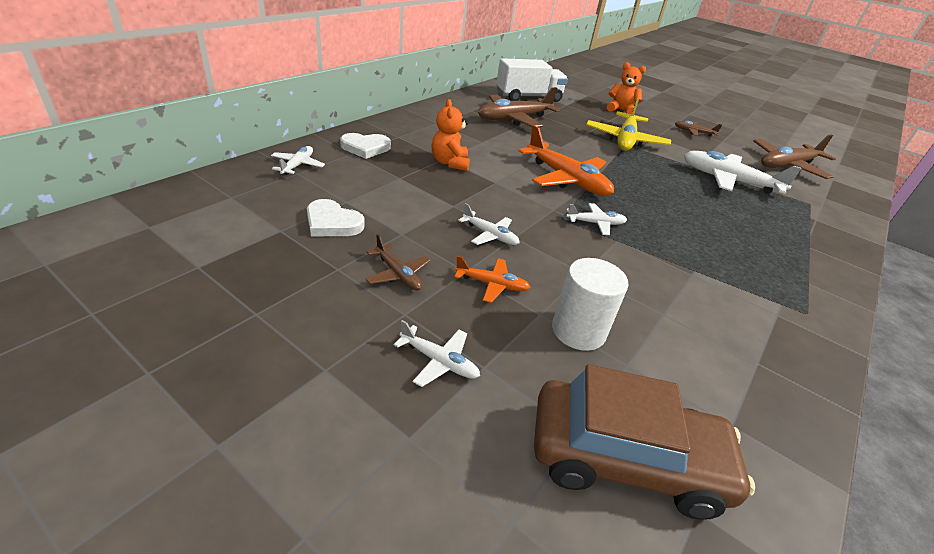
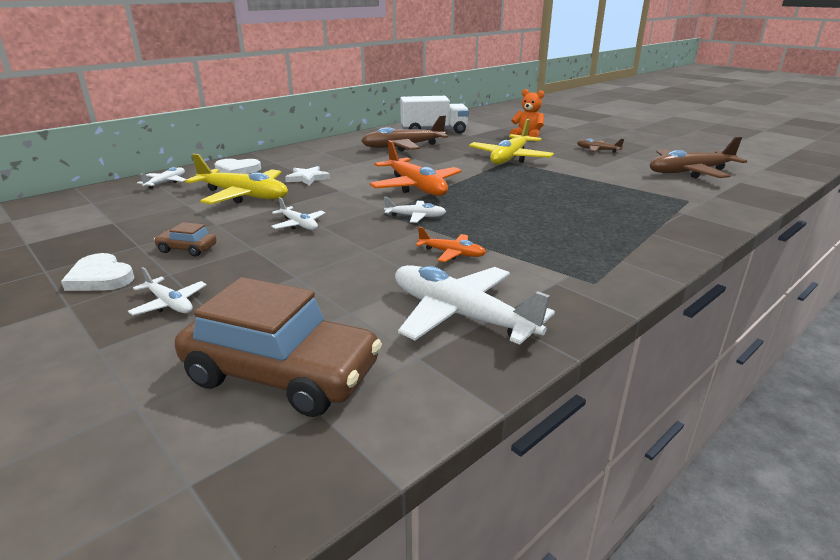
camera: 15 degrees right, 10 degrees down
white heart [307,199,365,237] -> white heart moved to [61,253,134,291]
brown plane [365,234,430,290] -> brown car [154,222,217,257]
orange teddy bear [431,99,470,171] -> white star [285,166,330,185]
orange plane [454,256,531,303] -> orange plane moved to [416,227,486,262]
white cylinder [552,258,628,351] -> none
white plane [684,151,802,194] -> white plane moved to [395,265,555,345]
none -> yellow plane [185,154,288,204]

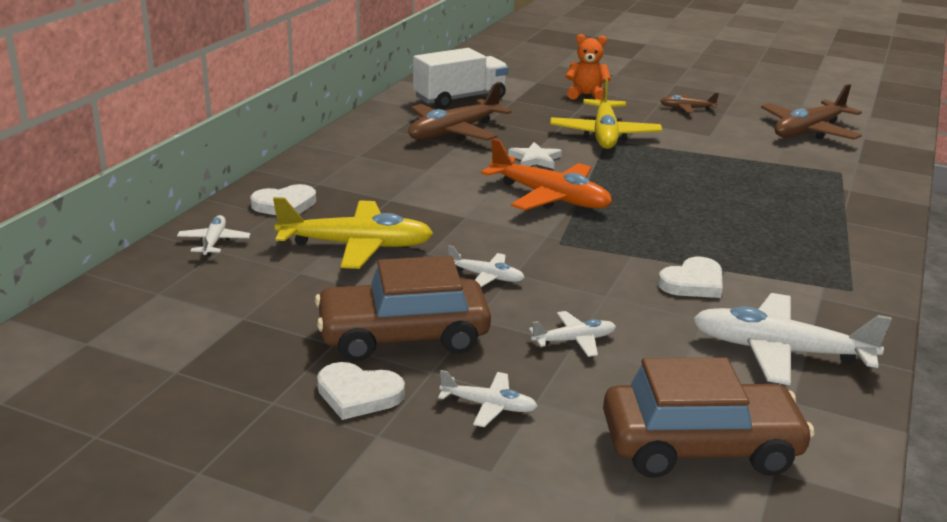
camera: 25 degrees left, 0 degrees up
brown car [154,222,217,257] -> brown car [315,256,491,361], size x2.29
white star [285,166,330,185] -> white star moved to [508,142,562,169]
white plane [384,197,446,223] -> white plane moved to [529,311,616,357]
orange plane [416,227,486,262] -> white heart [658,257,723,298]

